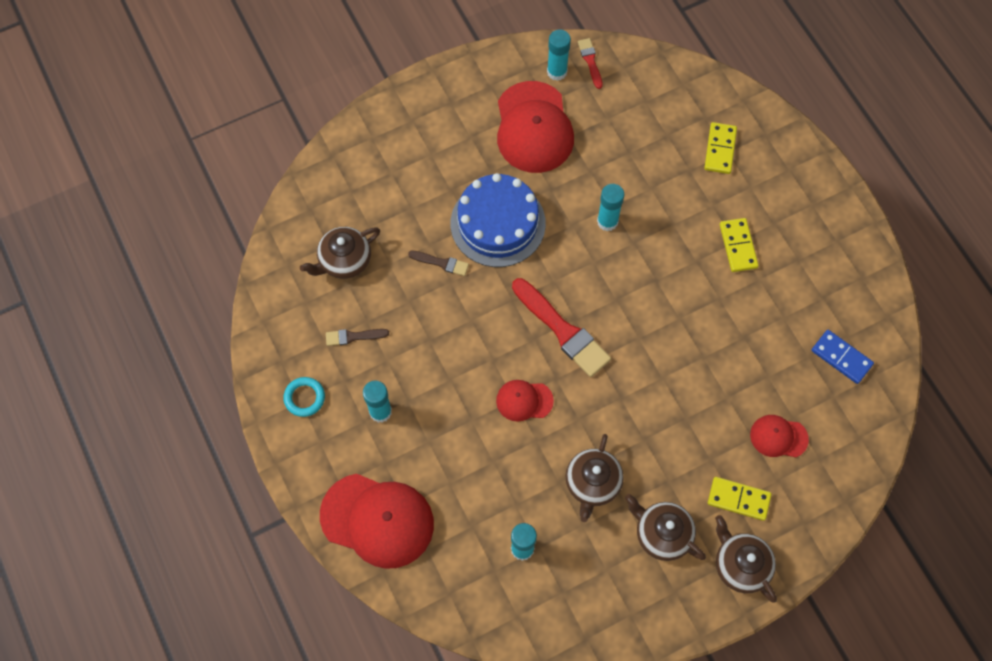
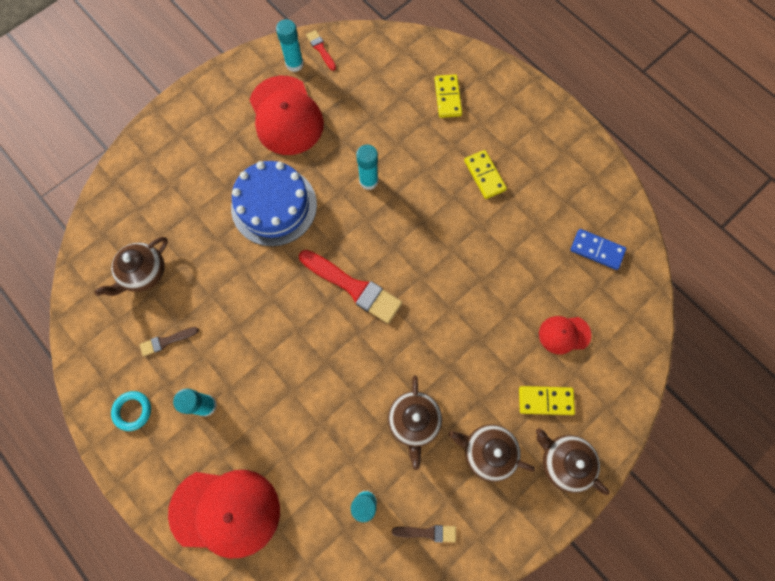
camera: 15 degrees left, 5 degrees up
brown brush [408,251,469,276] -> brown brush moved to [392,525,456,542]
red cap [496,380,554,422] -> none

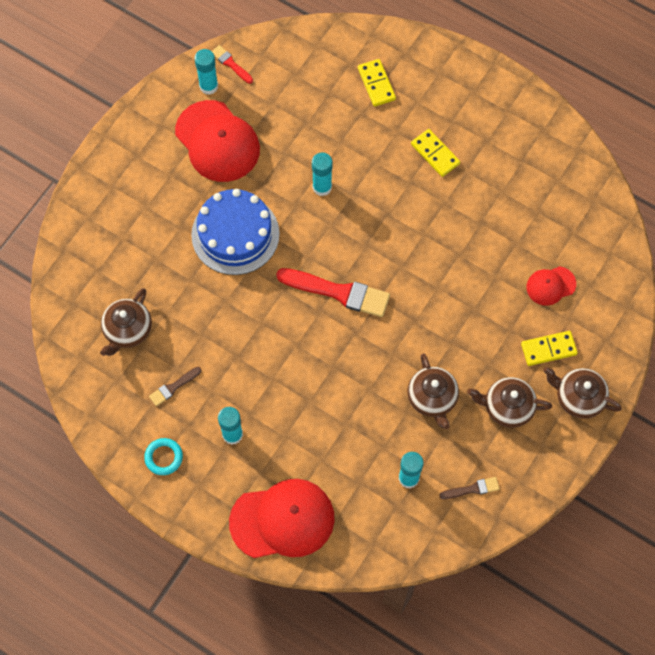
camera: 15 degrees left, 5 degrees down
blue domino [571,229,626,270] -> none

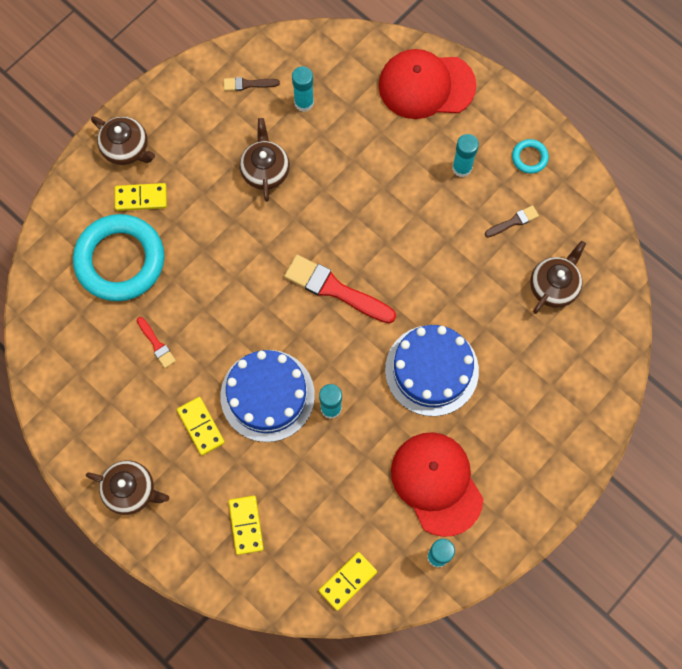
camera: 170 degrees left, 5 degrees up
red brush [212,45,253,84] -> red brush moved to [137,317,176,368]
brown teapot [467,377,552,428] -> brown teapot moved to [86,460,169,515]
red cap [527,266,576,306] -> turquoise ring [73,214,164,301]
none -> blue cake [220,350,315,442]
none -> yellow domino [319,552,377,611]

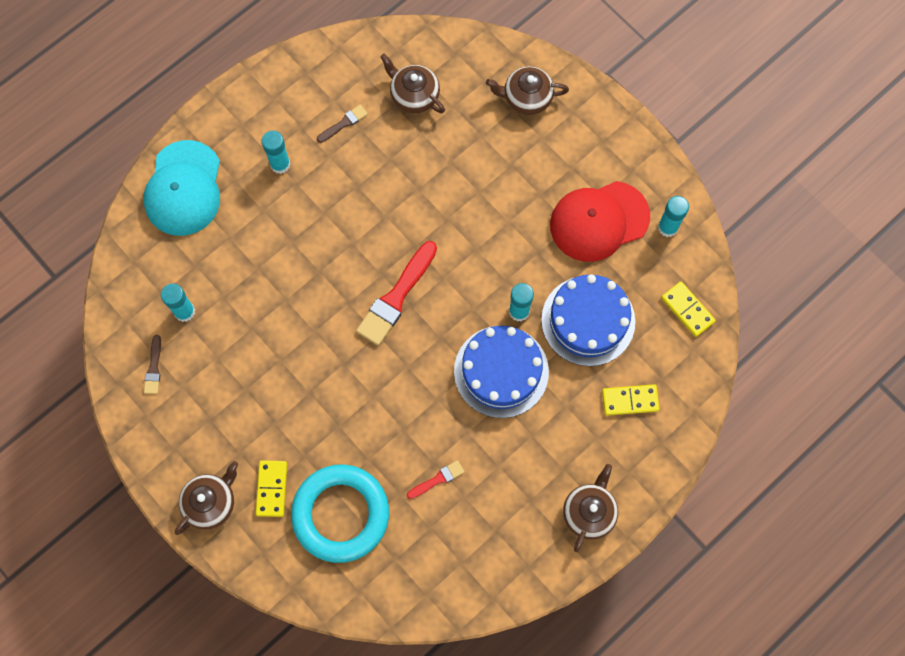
camera: 85 degrees left, 0 degrees up
yellow domino [177,397,225,455] -> none
brown teapot [240,118,290,202] -> brown teapot moved to [486,66,569,115]
red cap [379,49,477,119] -> turquoise cap [143,140,220,236]
blue cake [385,325,479,416] -> blue cake moved to [541,274,635,366]
brown brush [485,205,539,237] -> brown brush turned 75 degrees clockwise [317,105,368,143]
turquoise ring [512,139,549,174] -> none

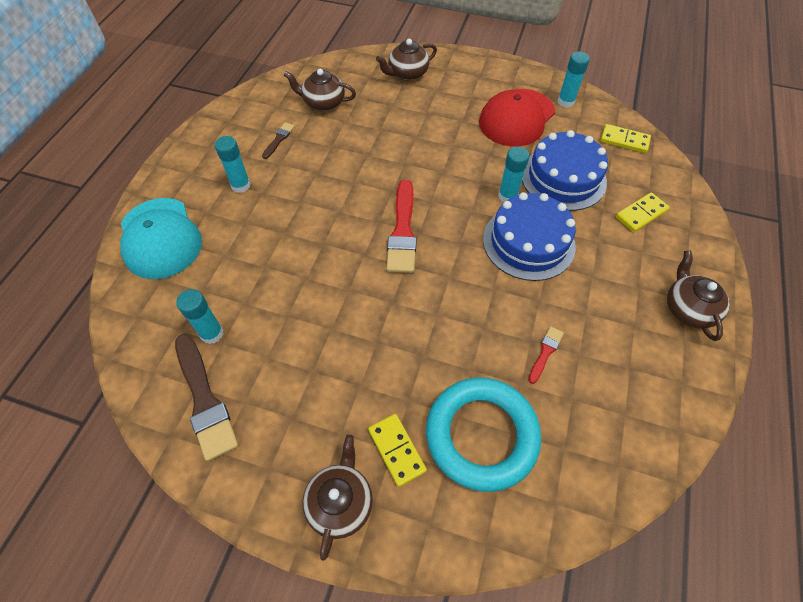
camera: 30 degrees left, 15 degrees down
brown brush [144,335,161,394] -> brown brush [175,334,239,461], size x2.02

